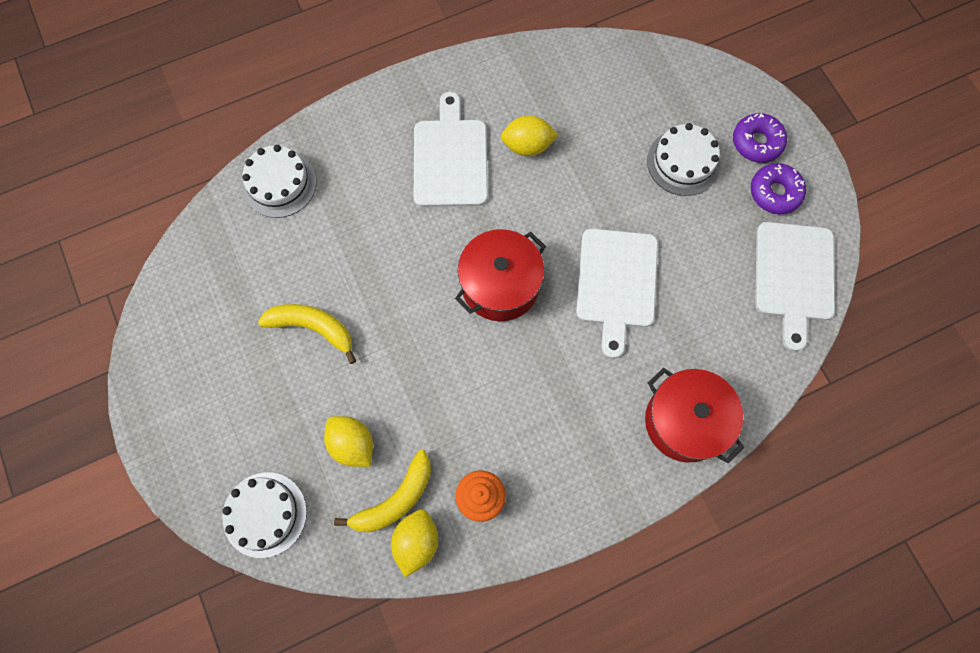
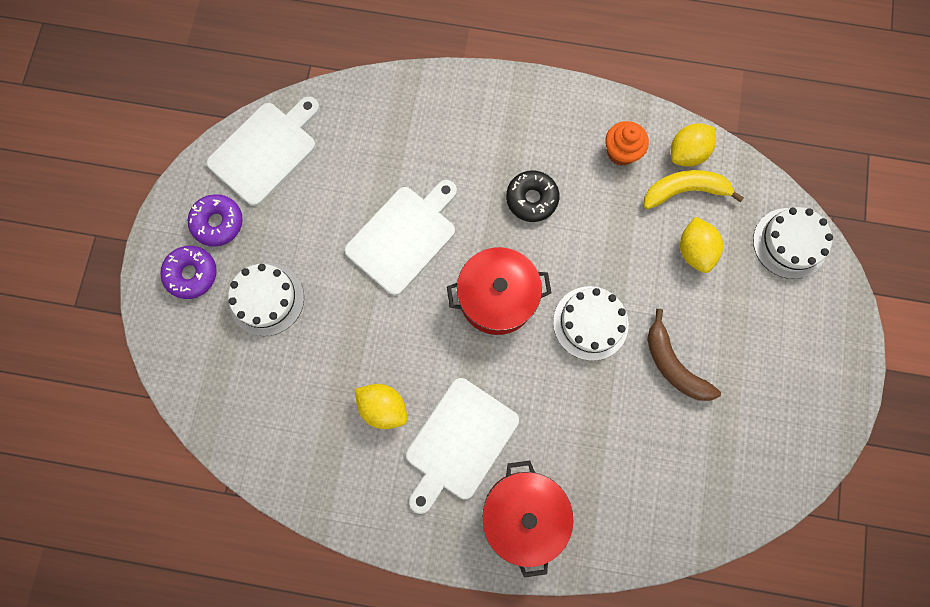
camera: 145 degrees left, 5 degrees up
white cake [242,145,316,218] -> white cake moved to [553,286,629,361]
yellow banana [258,304,356,364] -> brown banana [647,309,721,401]
red pot [645,368,744,464] -> red pot moved to [482,461,573,578]
none -> black donut [506,171,559,222]

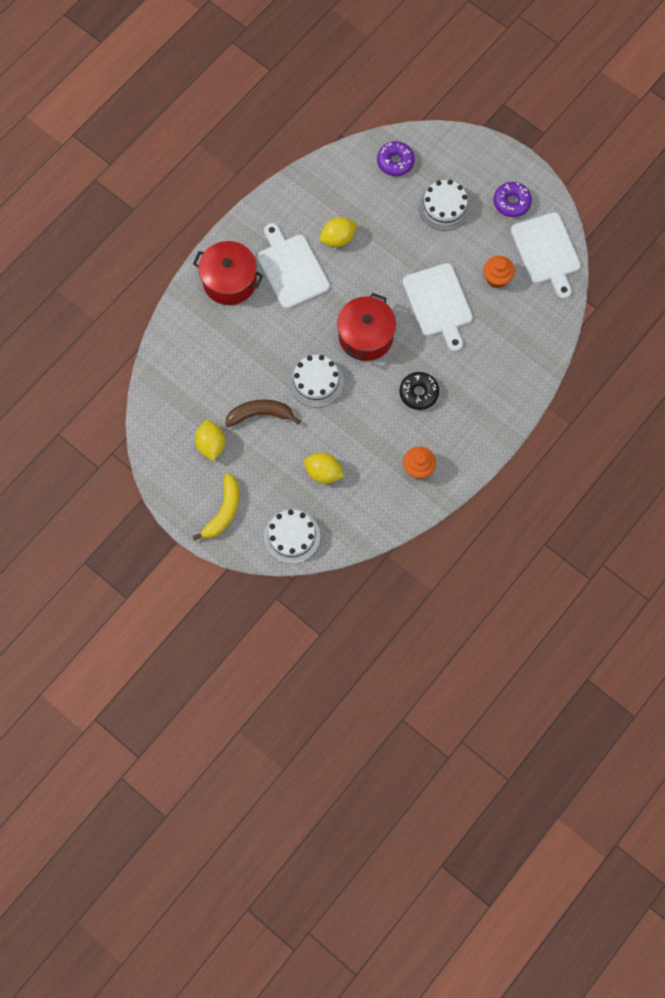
camera: 120 degrees right, 5 degrees down
purple donut [160,246,217,299] -> purple donut moved to [377,141,415,176]
yellow banana [644,170,744,209] -> yellow banana moved to [193,473,239,541]
yellow lemon [671,124,716,167] -> yellow lemon moved to [195,420,225,461]
none -> orange cupcake [483,256,515,288]

